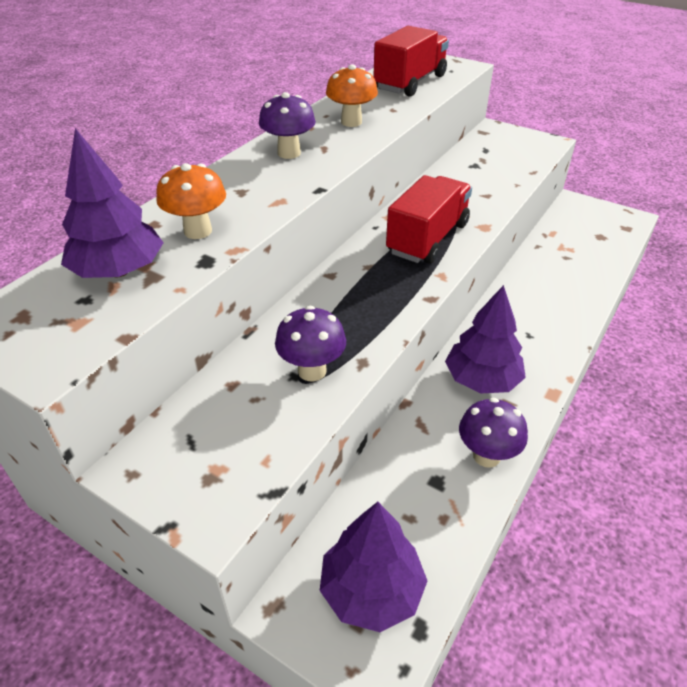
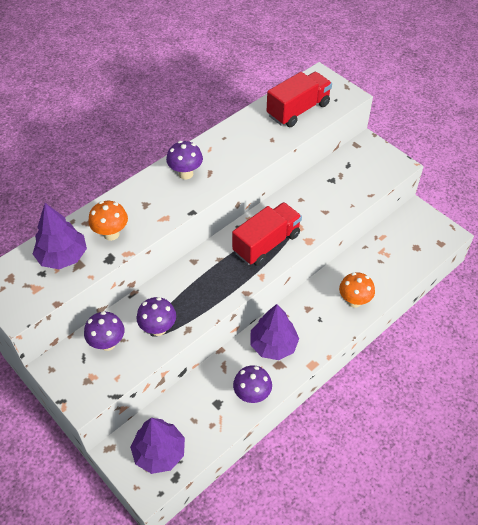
camera: 15 degrees right, 10 degrees up
orange mushroom [326,64,378,127] -> orange mushroom moved to [339,272,375,308]
none -> purple mushroom [84,311,124,351]

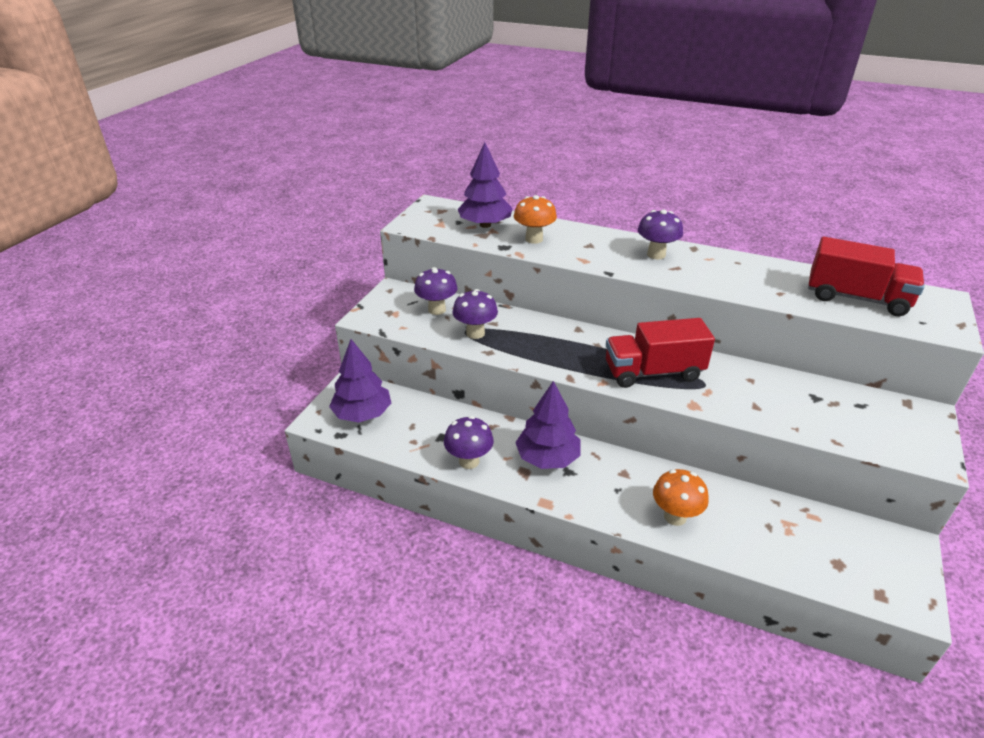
camera: 65 degrees right, 15 degrees down
red truck [232,202,302,266] -> red truck turned 150 degrees clockwise [606,318,715,388]

